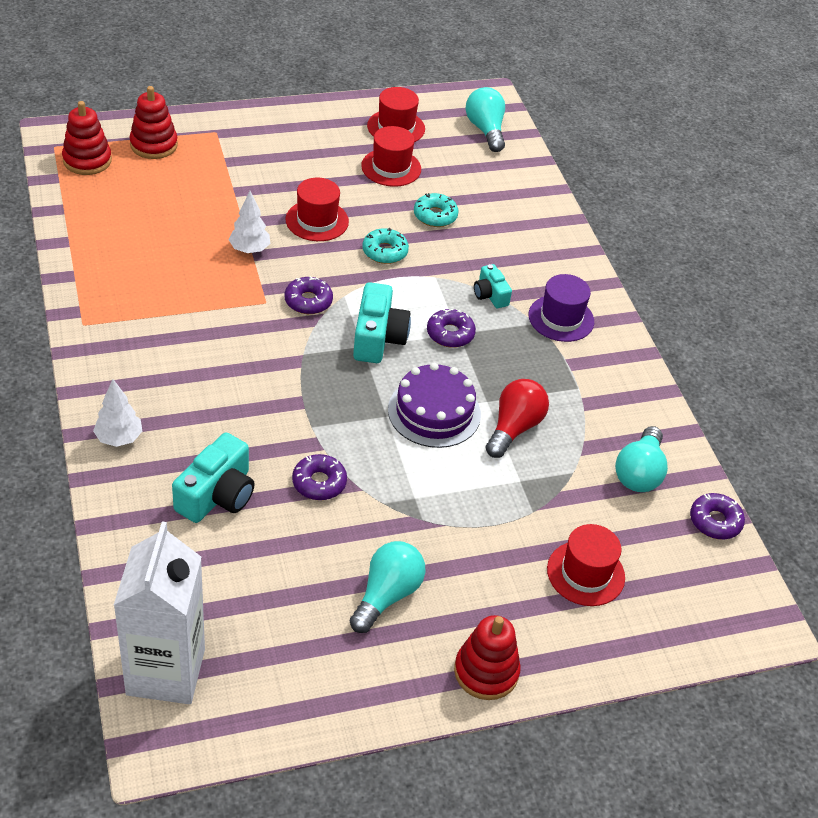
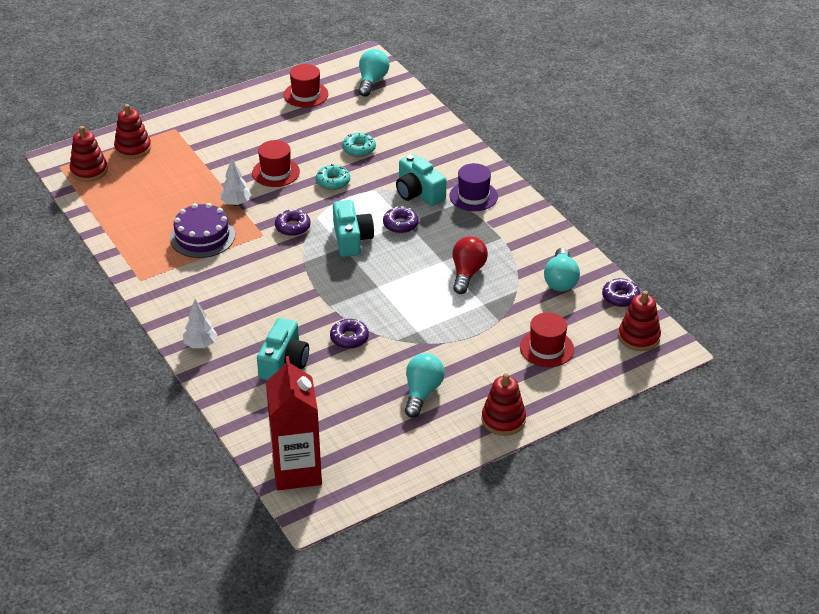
camera: 10 degrees left, 5 degrees down
white carton [113,521,205,704] -> red carton [266,356,322,490]
red hat [361,126,421,187] -> none
purple cake [388,363,481,448] -> purple cake moved to [170,203,235,258]
turquoise light bulb [465,87,505,152] -> turquoise light bulb turned 45 degrees clockwise [358,49,389,97]
turquoise camera [474,264,512,308] -> turquoise camera [396,154,446,206], size x1.73
none -> red stacking toy [618,291,661,351]

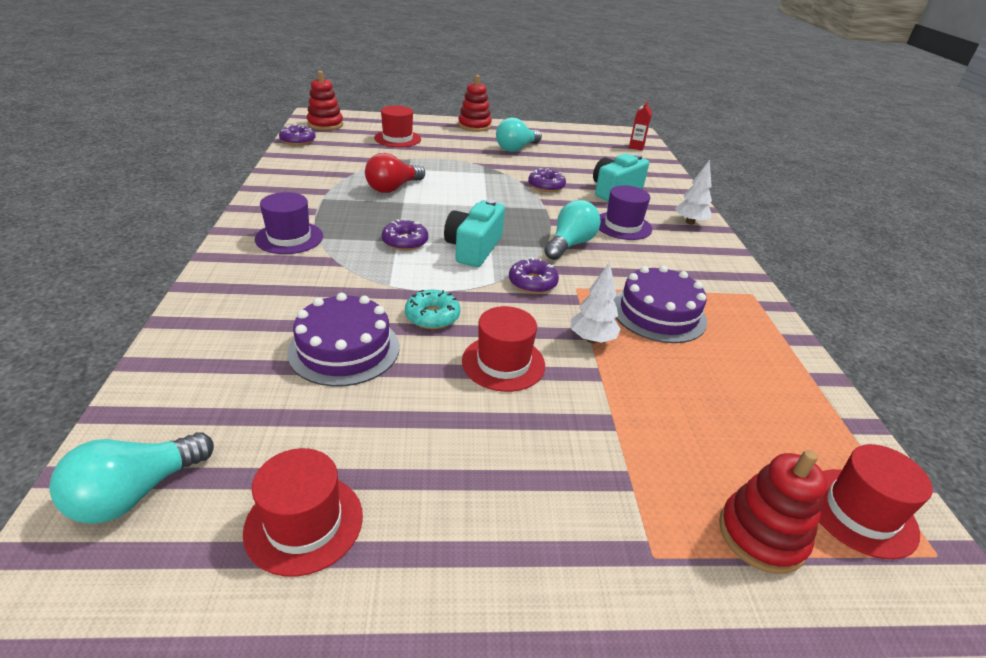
camera: 155 degrees left, 5 degrees down
red stacking toy [70,126,108,182] -> red hat [819,444,932,559]
red carton [266,356,322,490] -> red carton [629,101,652,151], size x0.42
turquoise donut [342,133,376,157] -> purple cake [287,293,399,387]
turquoise camera [396,154,446,206] -> none
turquoise light bulb [544,248,580,291] -> turquoise light bulb moved to [544,200,601,260]
none -> purple hat [599,185,652,240]

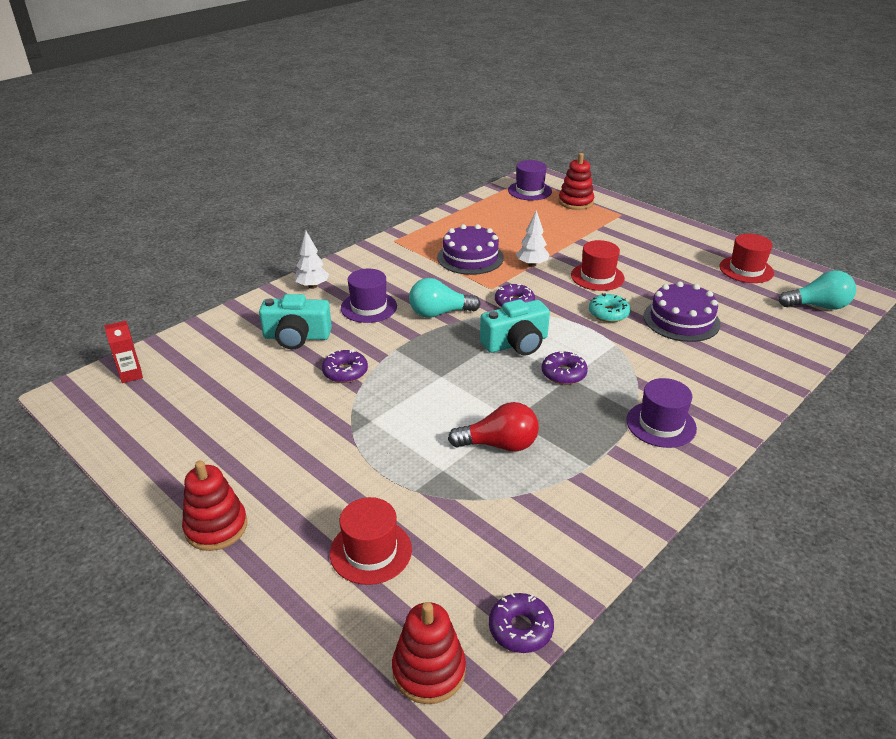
camera: 130 degrees left, 0 degrees up
turquoise light bulb [496,118,542,152] -> none
red hat [819,444,932,559] -> purple hat [508,160,552,200]

